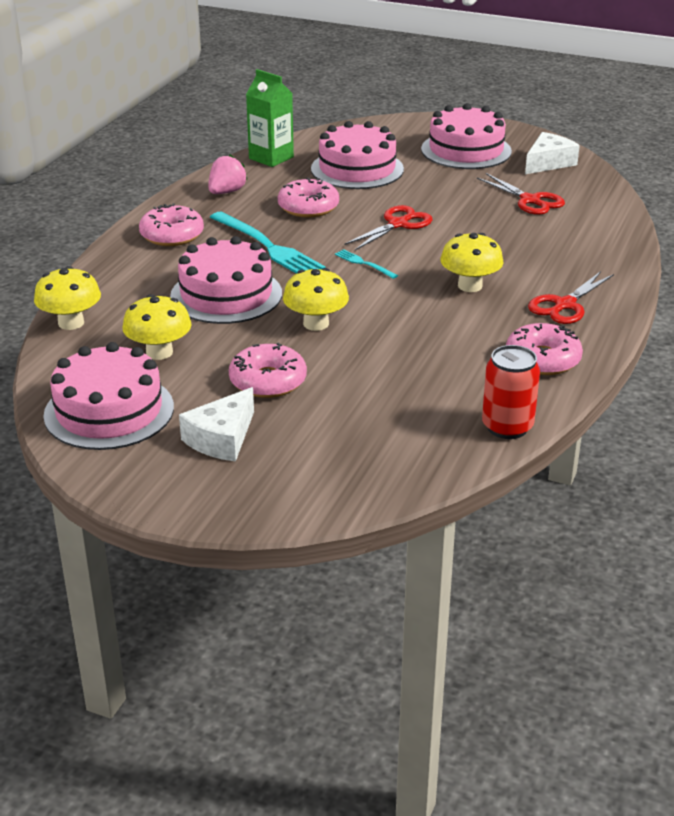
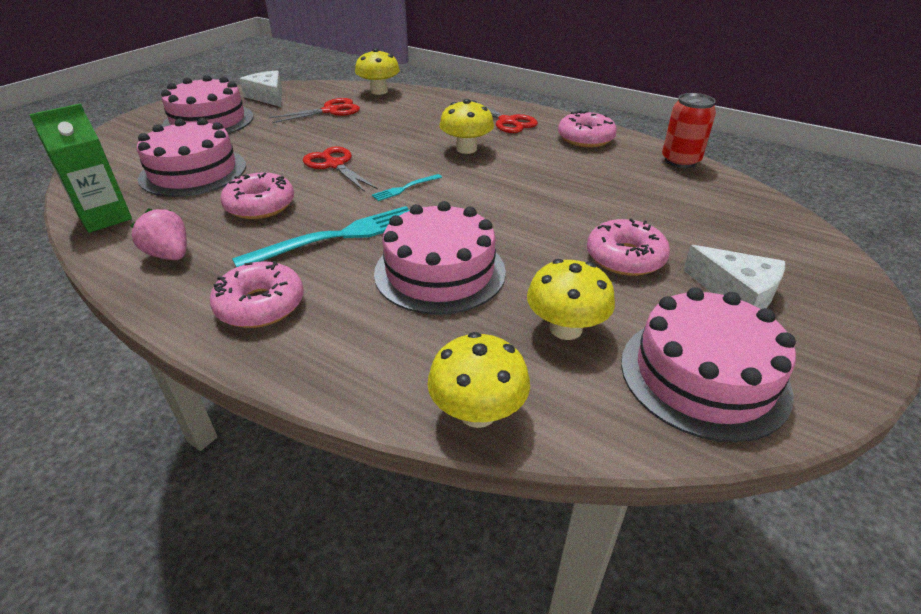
camera: 80 degrees left, 5 degrees up
yellow mushroom [283,268,349,331] -> yellow mushroom moved to [355,48,400,95]

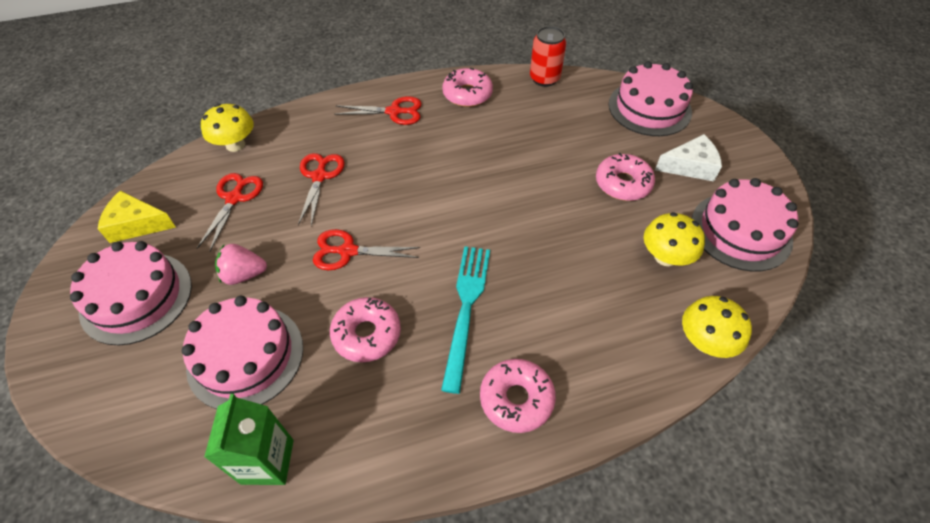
camera: 50 degrees left, 15 degrees up
pink strawberry [130,208,187,260] -> pink strawberry moved to [215,244,267,285]
white cheese [240,70,282,107] -> yellow cheese [98,191,176,243]
turquoise fork [372,174,442,201] -> none
pink cake [374,201,506,315] -> pink cake moved to [608,61,693,136]
yellow mushroom [439,99,494,154] -> none
none -> red scissors [298,153,345,226]

